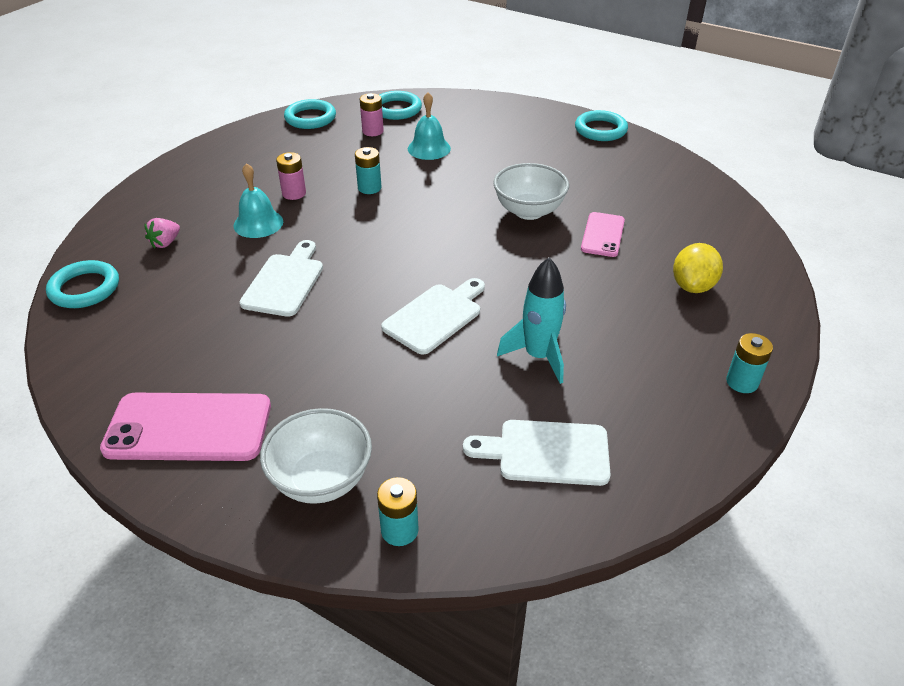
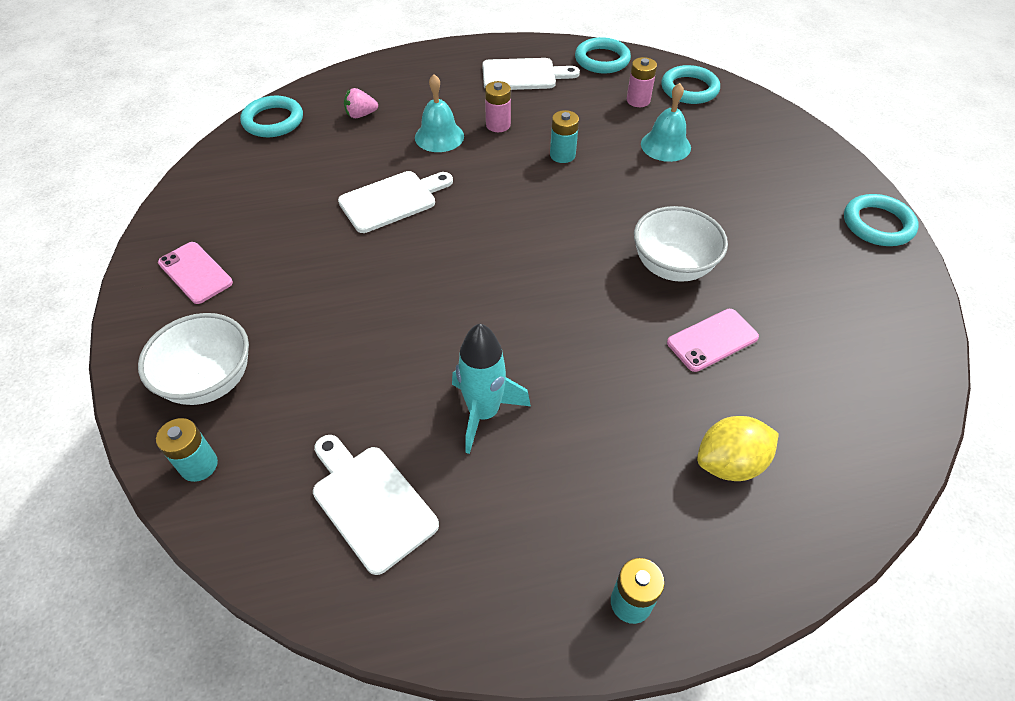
camera: 45 degrees right, 10 degrees up
pink phone [100,393,271,461] -> pink phone [158,242,233,304], size x0.58
white cutting board [381,278,485,355] -> white cutting board moved to [482,58,580,90]

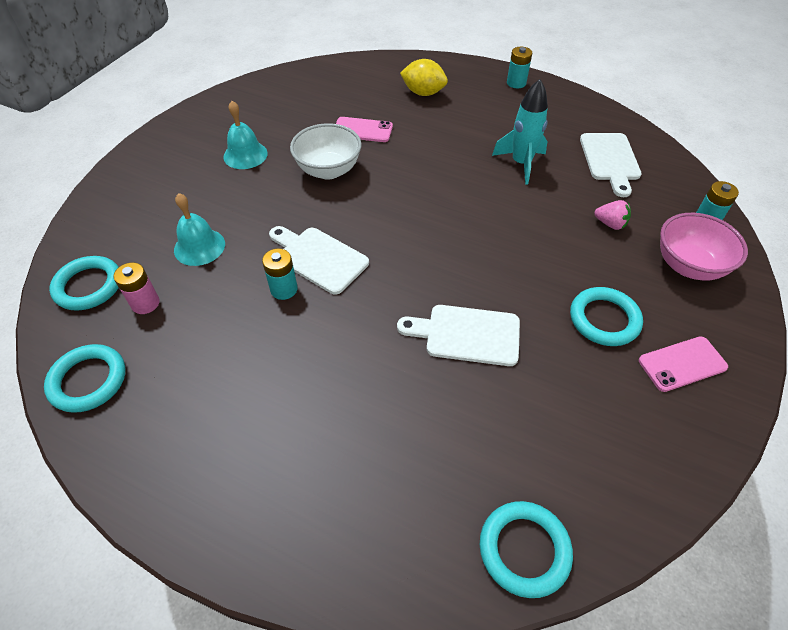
camera: 140 degrees left, 0 degrees up
white bowl [138,313,249,405] -> pink bowl [660,213,748,281]
pink phone [158,242,233,304] -> pink phone turned 75 degrees clockwise [639,336,728,392]
pink strawberry [344,88,378,118] -> pink strawberry moved to [594,200,631,230]
turquoise bell [415,74,464,152] -> turquoise bell moved to [223,101,268,169]
white cutting board [482,58,580,90] -> white cutting board moved to [269,226,369,294]
pink battery [485,81,511,132] -> none
turquoise ring [844,194,919,246] -> turquoise ring moved to [570,287,643,346]

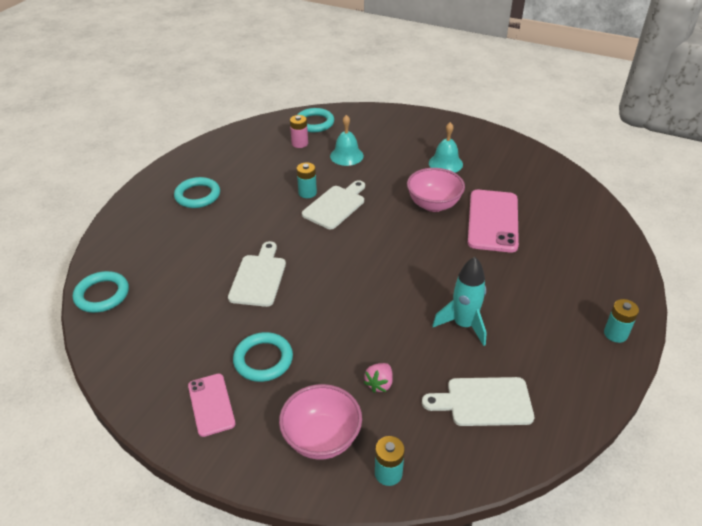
camera: 90 degrees right, 10 degrees down
turquoise ring [44,344,125,413] -> turquoise ring moved to [174,177,220,208]
white bowl [290,123,362,180] -> pink bowl [407,168,465,212]
pink phone [336,117,393,142] -> pink phone [468,190,519,253], size x1.73
yellow lemon [400,59,448,96] -> none

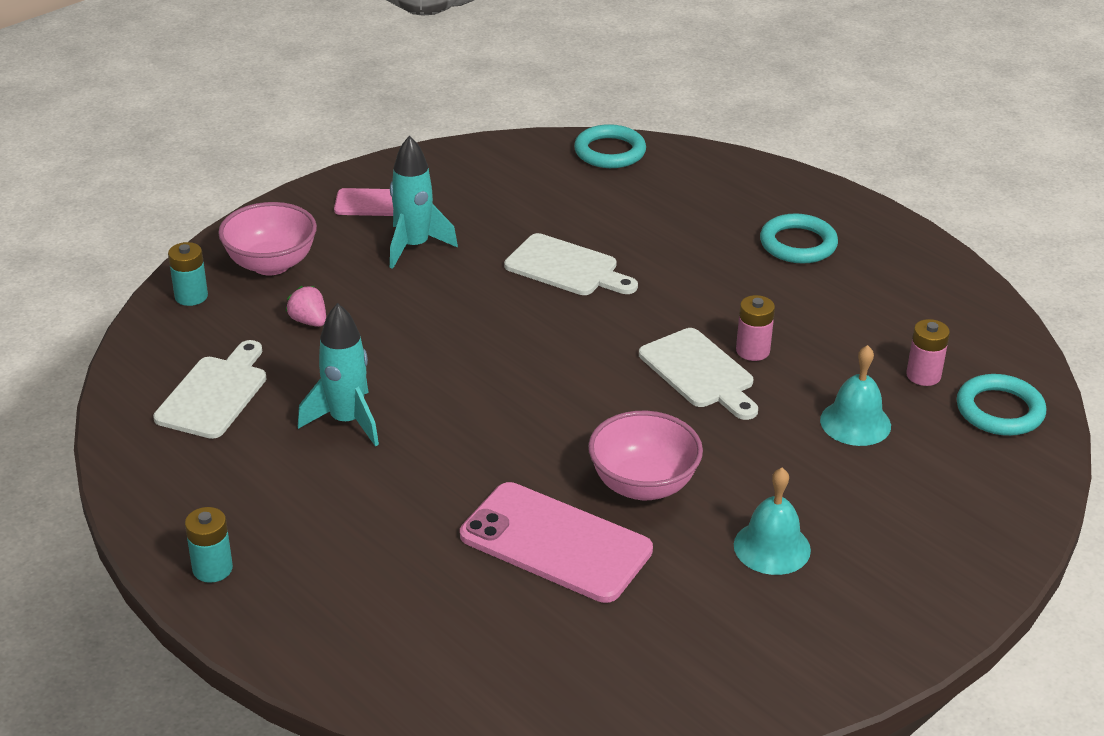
camera: 110 degrees right, 5 degrees down
turquoise ring [233,332,293,382] -> turquoise rocket [390,135,458,269]
turquoise battery [297,162,317,198] -> pink battery [736,295,775,361]

